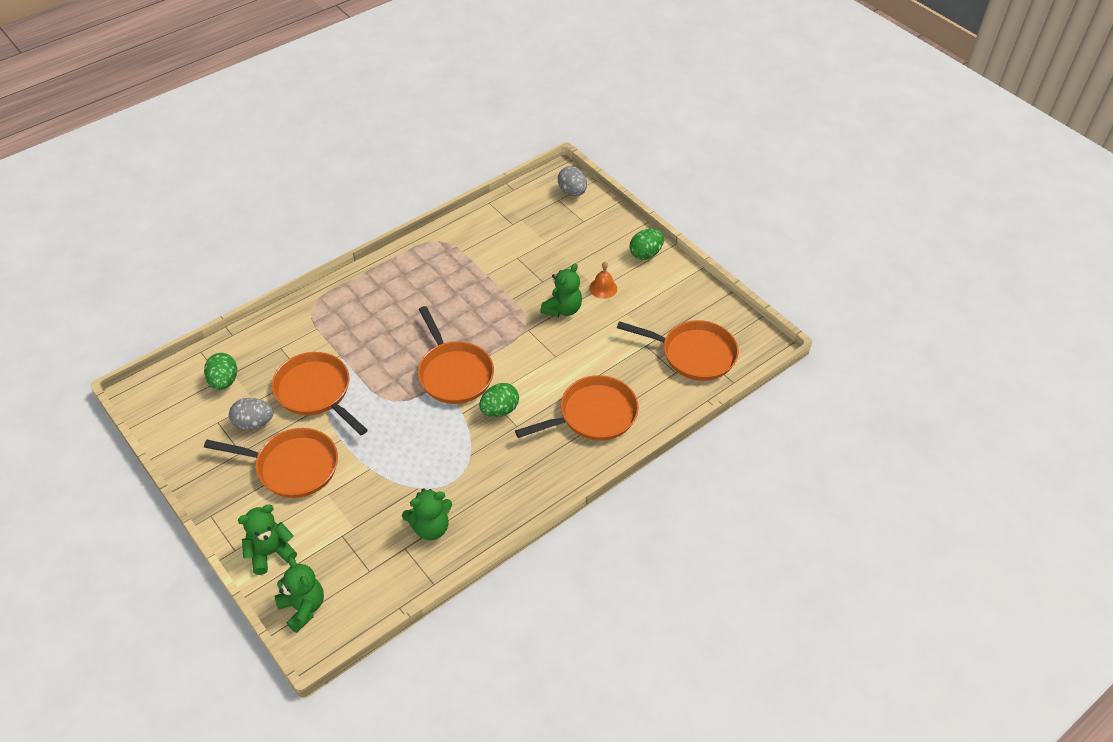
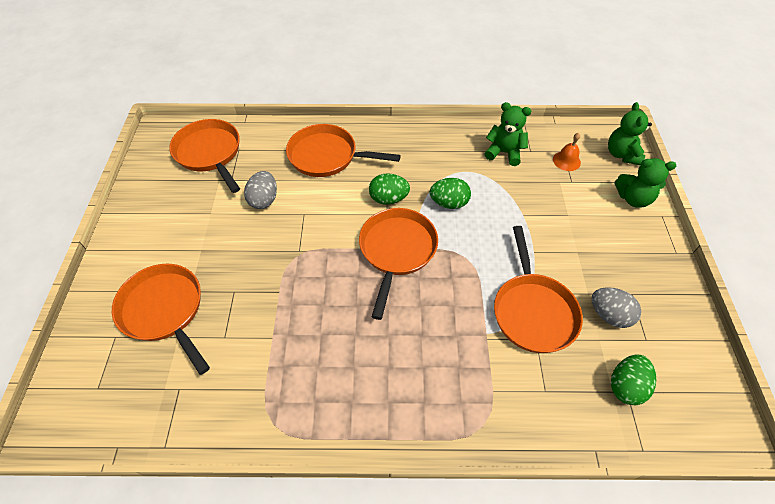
camera: 140 degrees left, 5 degrees up
orange pan [204,428,338,498] -> orange pan moved to [112,264,210,375]
green teddy bear [540,263,582,317] -> none
grey egg [558,166,587,196] -> grey egg moved to [244,171,277,209]
orange bell [589,262,617,299] -> orange bell moved to [553,133,581,171]
green egg [629,229,664,260] -> green egg moved to [430,178,471,209]

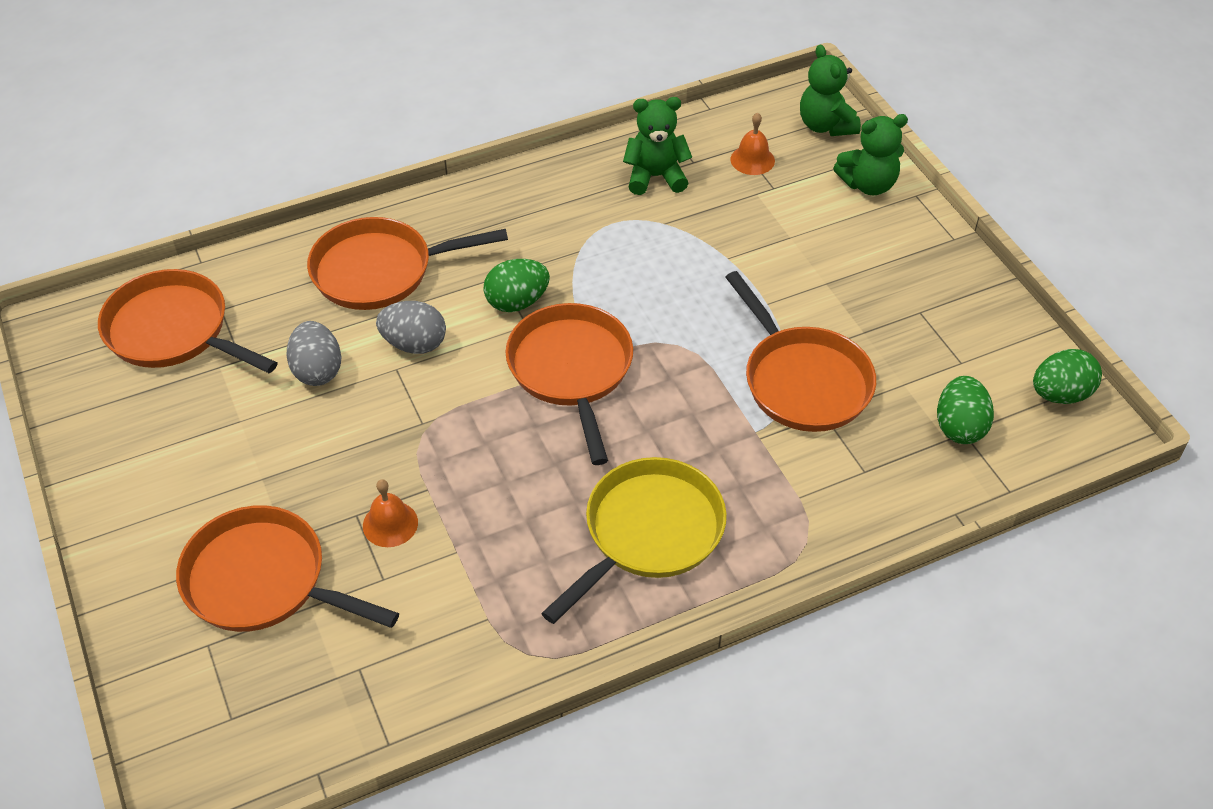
camera: 25 degrees left, 5 degrees down
green egg [430,178,471,209] -> green egg moved to [1033,349,1102,404]
grey egg [592,287,641,328] -> grey egg moved to [376,301,446,354]
none -> orange bell [363,479,418,547]
none -> yellow pan [541,457,727,624]

